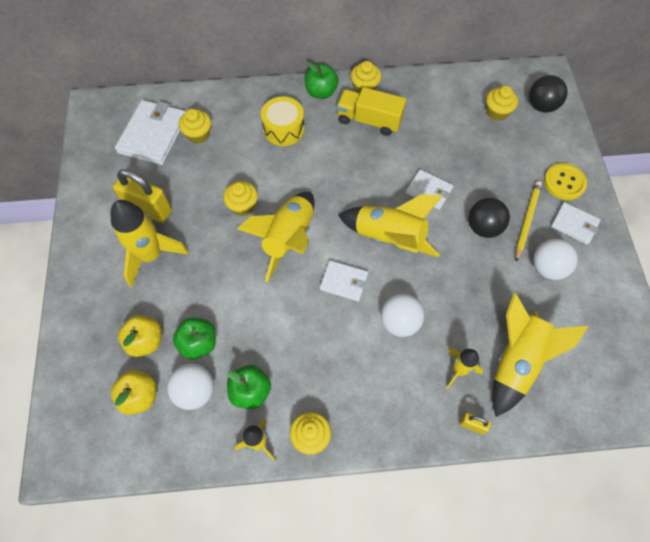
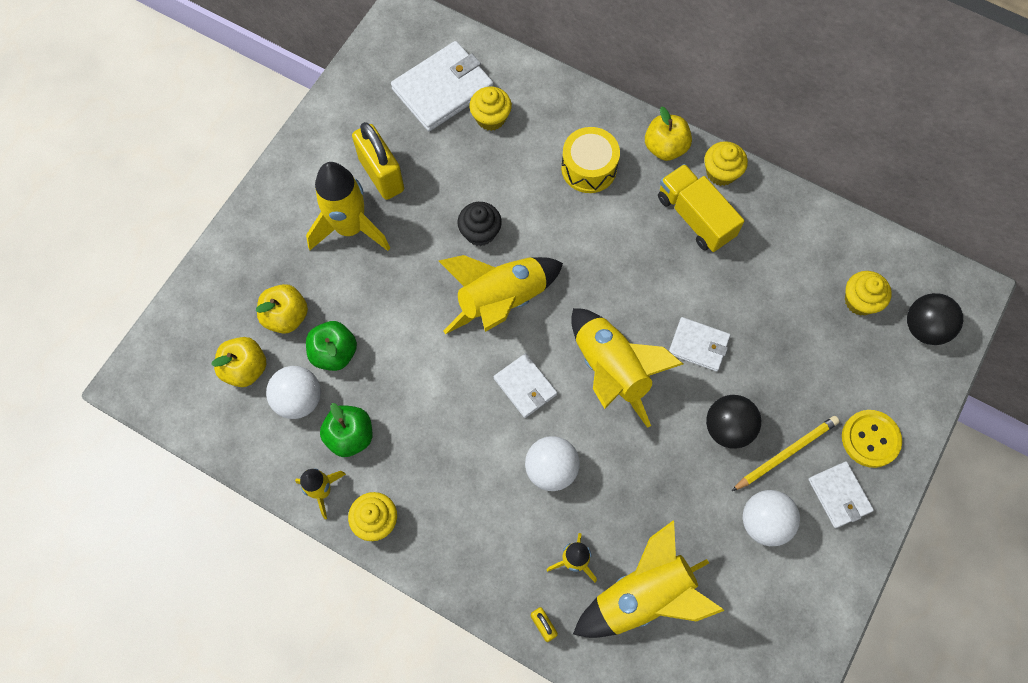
camera: 35 degrees right, 5 degrees up
yellow cupcake [223,181,258,216] -> black cupcake [458,202,502,246]
green apple [305,62,338,99] -> yellow apple [645,106,692,161]
white wallet [406,169,453,210] -> white wallet turned 45 degrees counterclockwise [669,317,730,372]

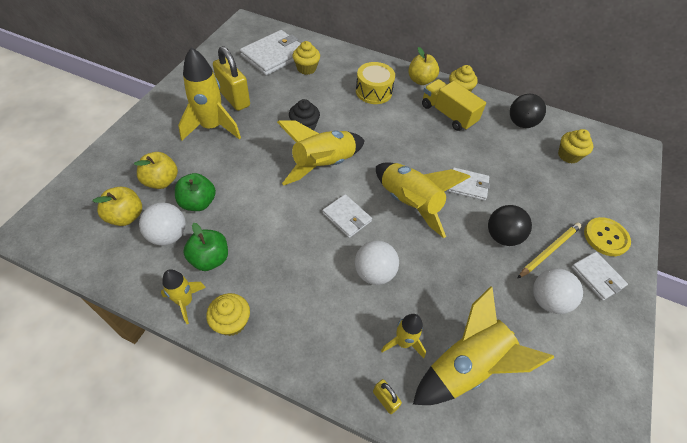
camera: 10 degrees left, 15 degrees down
black ball [907,293,963,345] -> black ball moved to [510,94,546,128]

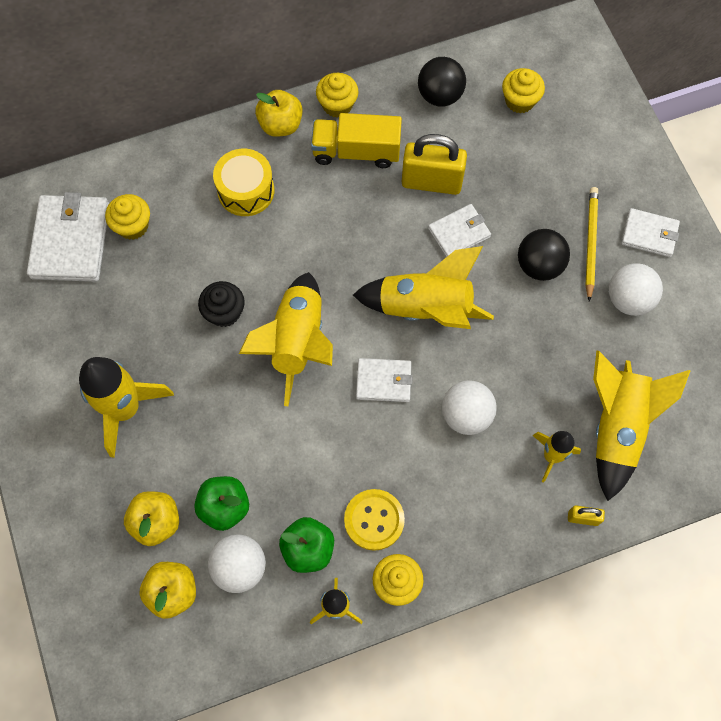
camera: 40 degrees left, 15 degrees up
yellow padlock [213,46,250,111] -> yellow padlock moved to [402,134,467,195]
yellow button [584,217,631,256] -> yellow button moved to [344,489,405,551]

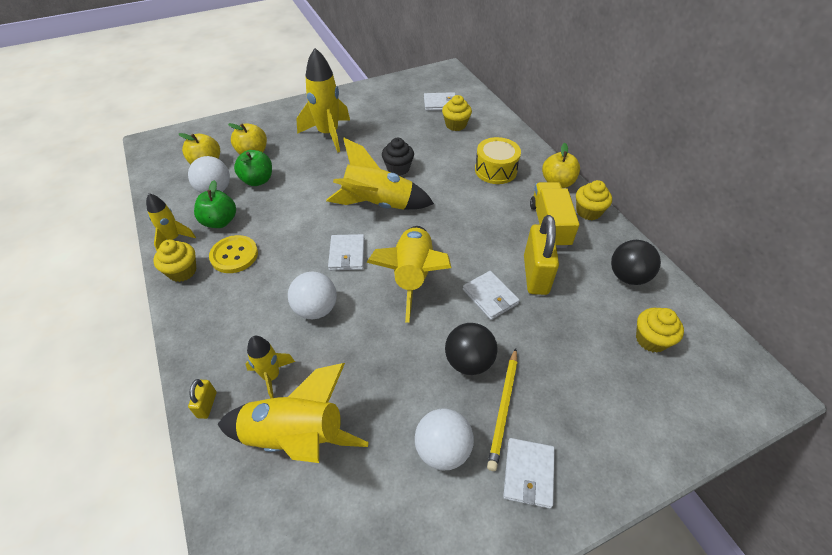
camera: 85 degrees right, 20 degrees down
white wallet [27,192,109,282] -> white wallet [424,92,456,111], size x0.58
yellow pencil [585,187,598,302] -> yellow pencil turned 105 degrees clockwise [487,348,517,471]

